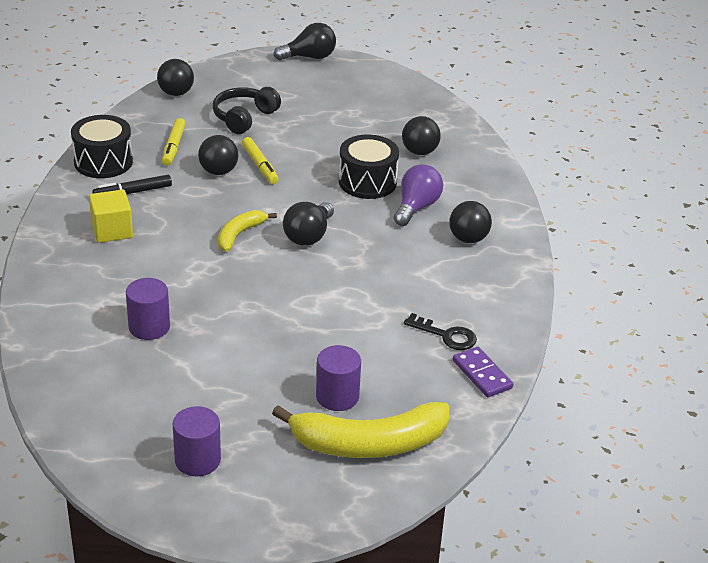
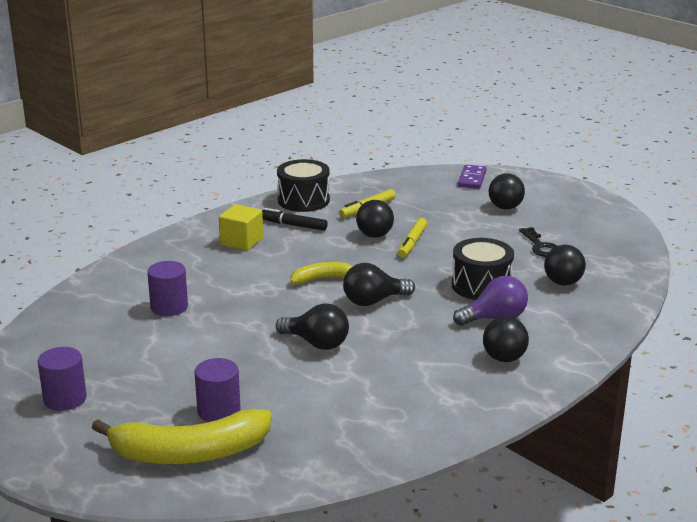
camera: 45 degrees right, 10 degrees down
black ball [157,59,194,96] -> black ball moved to [489,173,525,209]
black headphones [213,87,281,134] -> none
yellow banana [272,402,449,458] -> yellow banana turned 45 degrees counterclockwise [92,409,272,464]
black light bulb [273,23,336,60] -> black light bulb moved to [276,303,349,350]
black key [404,313,477,350] -> black key moved to [519,227,558,257]
purple domino [453,347,513,398] -> purple domino moved to [458,165,486,189]

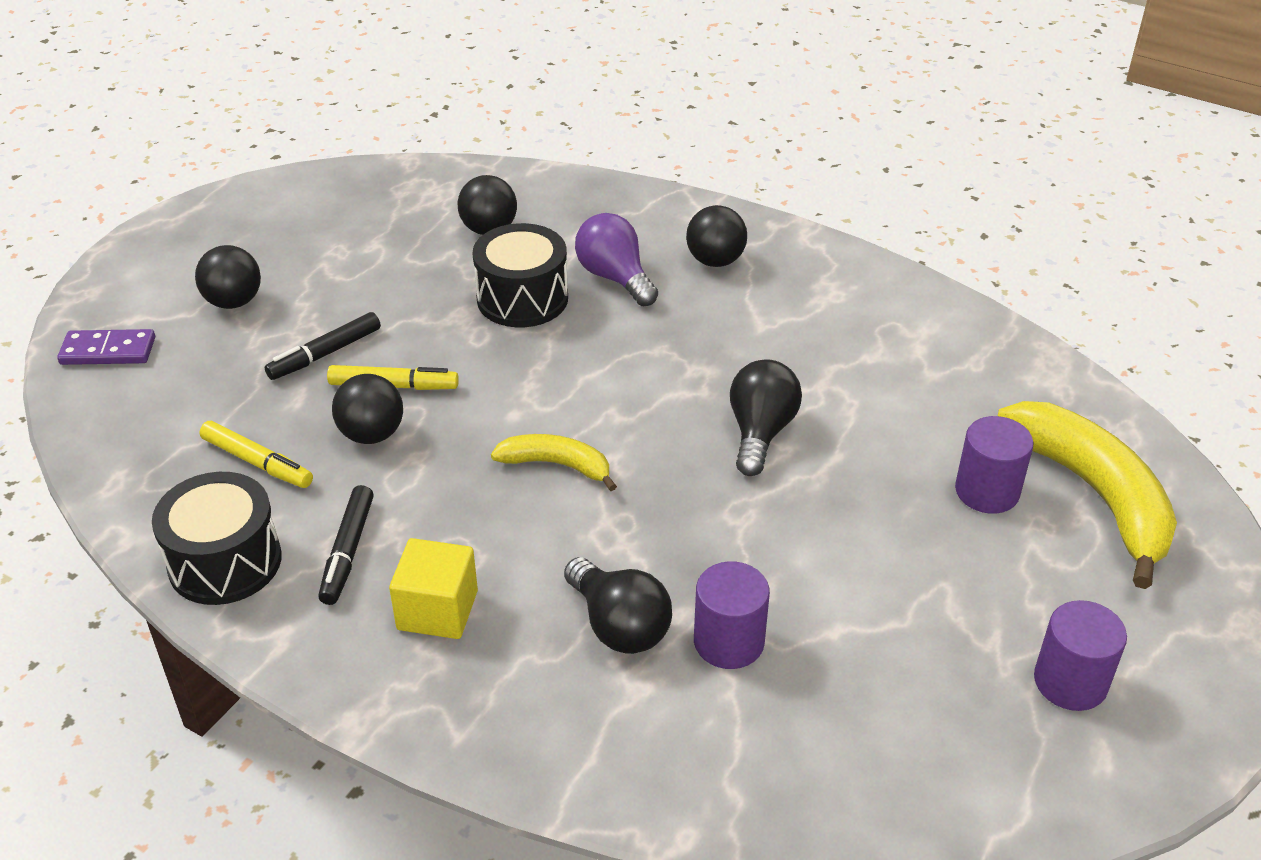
camera: 105 degrees left, 15 degrees up
yellow banana [290,262,353,285] -> yellow banana turned 135 degrees clockwise [491,434,617,491]
black light bulb [343,263,415,306] -> black light bulb moved to [564,557,672,654]
black key [519,227,558,257] -> none
none -> black marker [264,312,381,380]

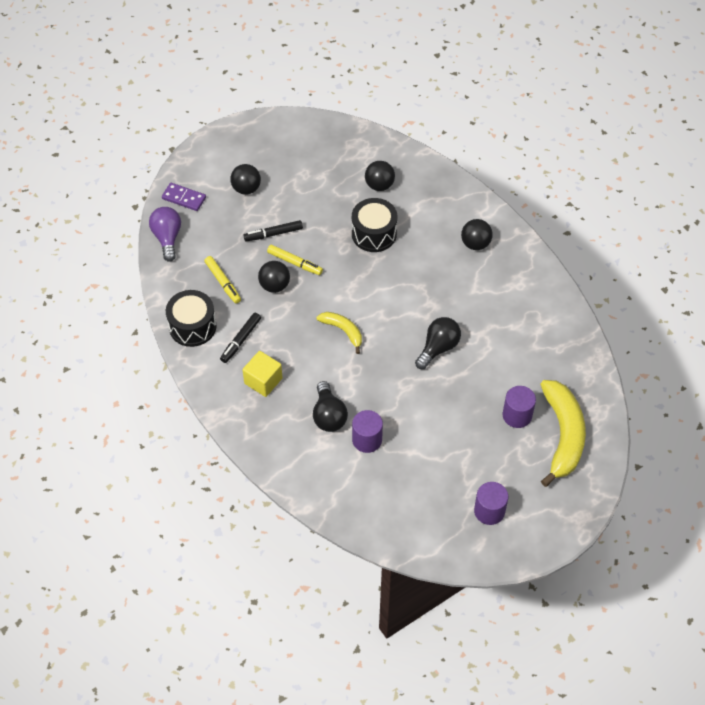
camera: 25 degrees right, 15 degrees up
purple light bulb [575,213,658,306] -> purple light bulb moved to [149,207,181,262]

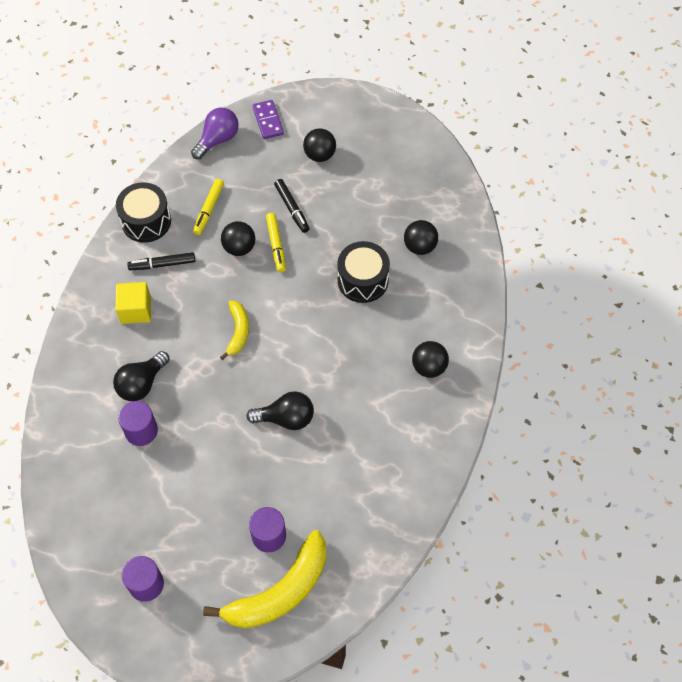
camera: 50 degrees right, 5 degrees up
black marker [243,220,303,241] -> black marker turned 150 degrees counterclockwise [274,179,310,233]

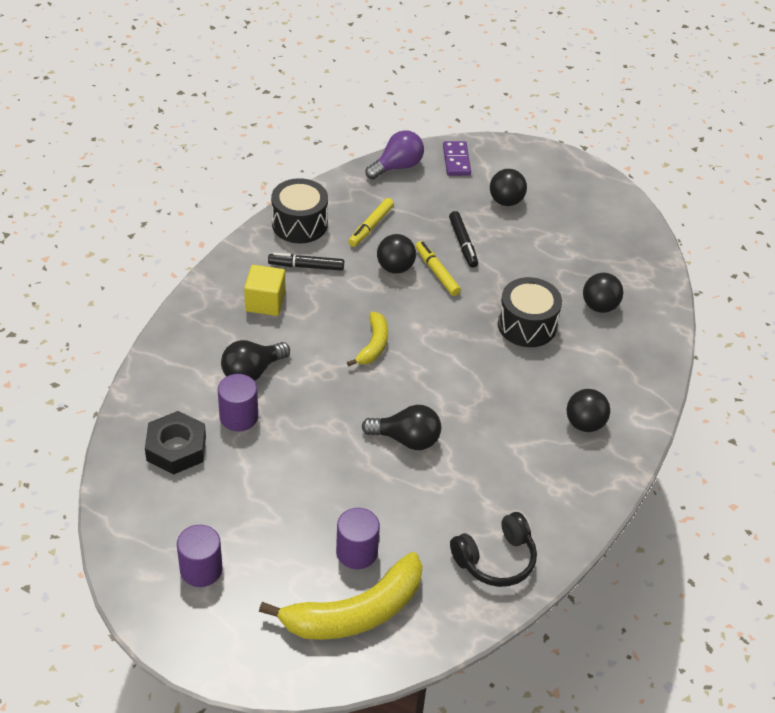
camera: 10 degrees right, 15 degrees down
yellow marker [266,213,286,272] -> yellow marker turned 150 degrees clockwise [415,241,461,296]
none -> black nut [145,411,206,475]
none -> black headphones [450,512,537,587]

